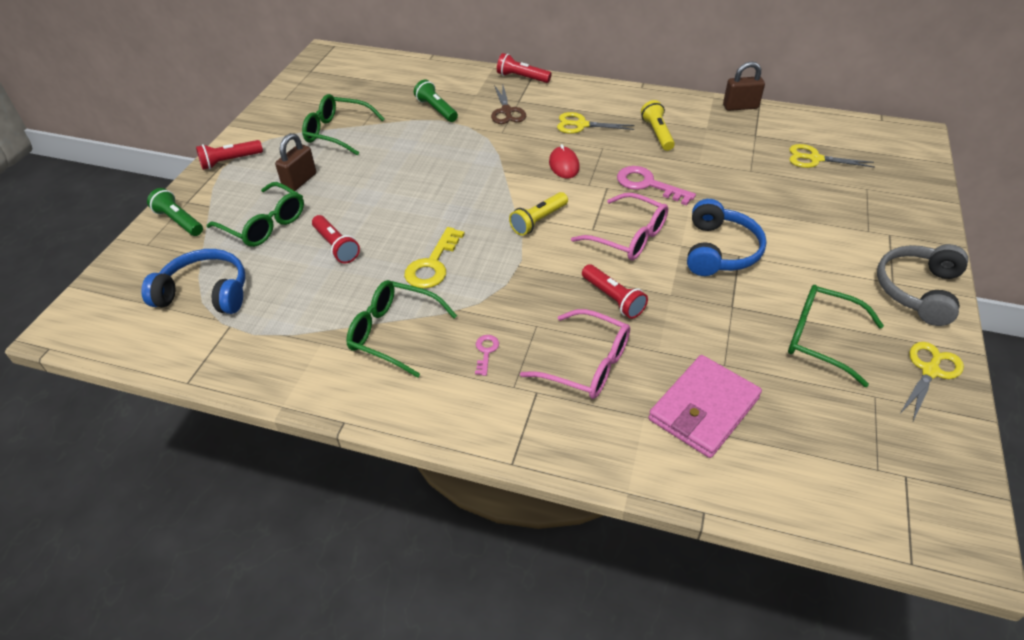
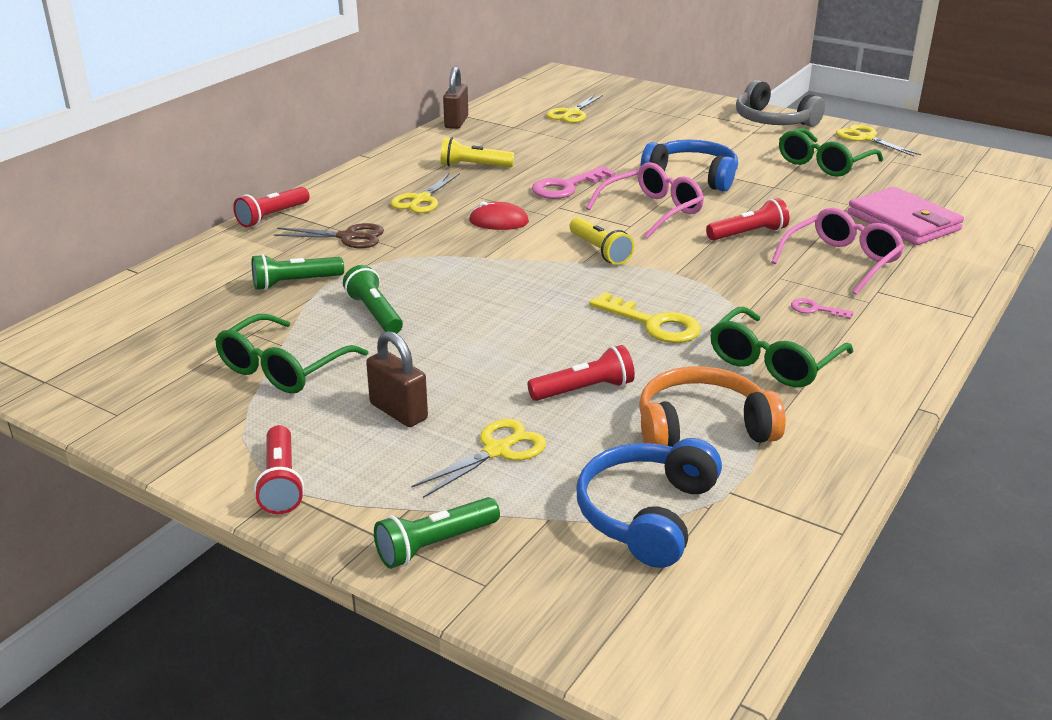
camera: 75 degrees left, 15 degrees down
green glasses [207,182,304,247] -> yellow scissors [411,419,546,498]
none -> green flashlight [343,265,403,333]
none -> orange headphones [639,366,786,447]

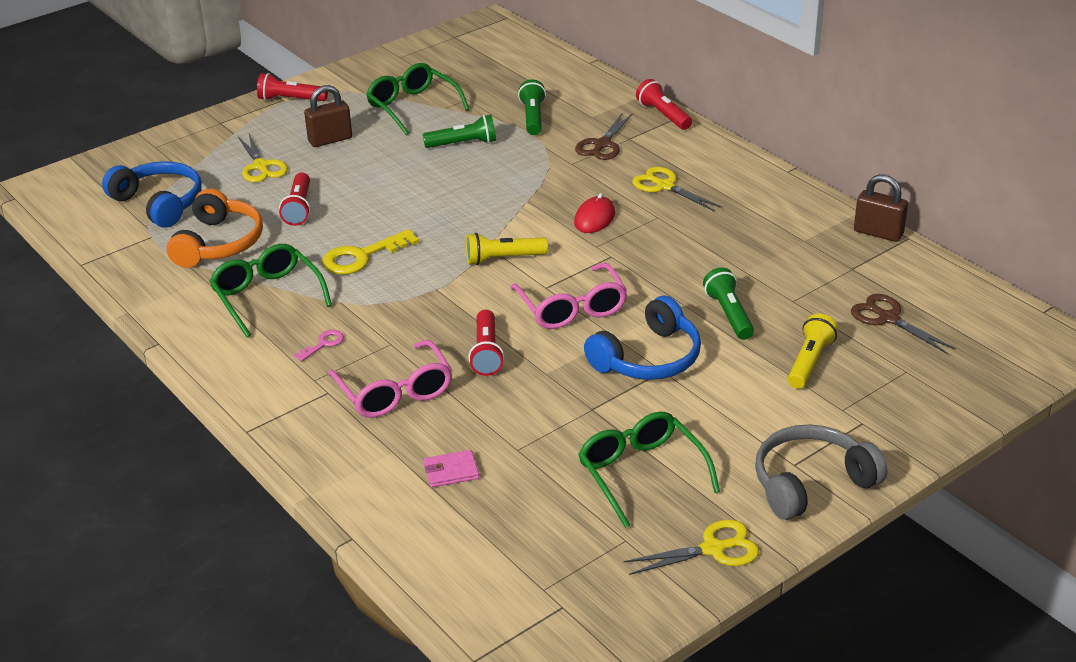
camera: 110 degrees right, 5 degrees up
green flashlight [374,497,500,569] -> green flashlight moved to [703,267,754,340]
yellow flashlight [441,137,515,167] -> yellow flashlight moved to [788,314,838,389]
pink key [532,166,616,199] -> none
yellow scissors [546,95,603,123] -> brown scissors [851,294,956,354]
pink wallet [848,187,964,245] -> pink wallet [424,450,479,487], size x0.46

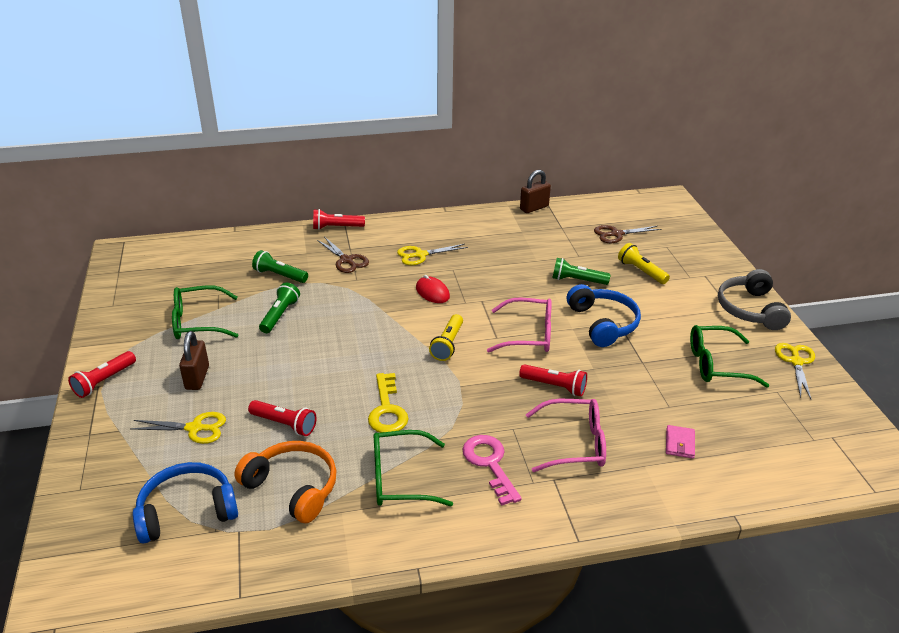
camera: 65 degrees left, 0 degrees up
pink key [294,330,344,361] -> pink key [462,435,522,506], size x1.94

